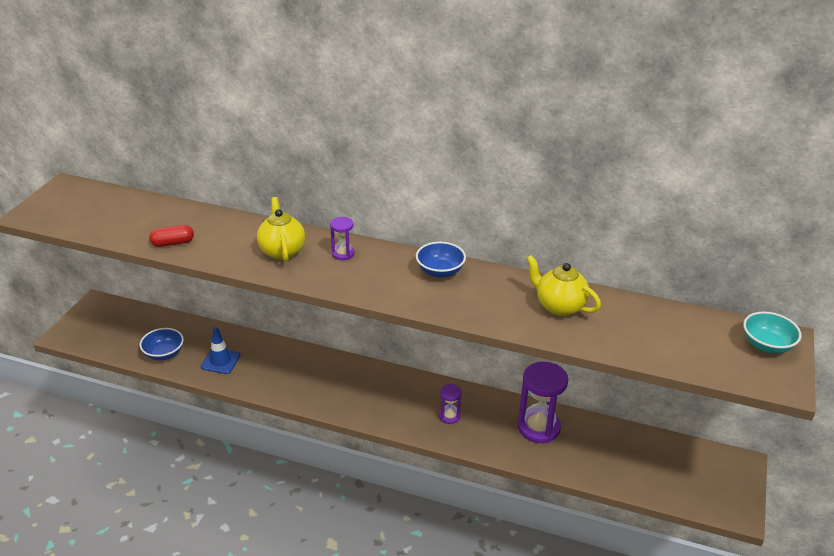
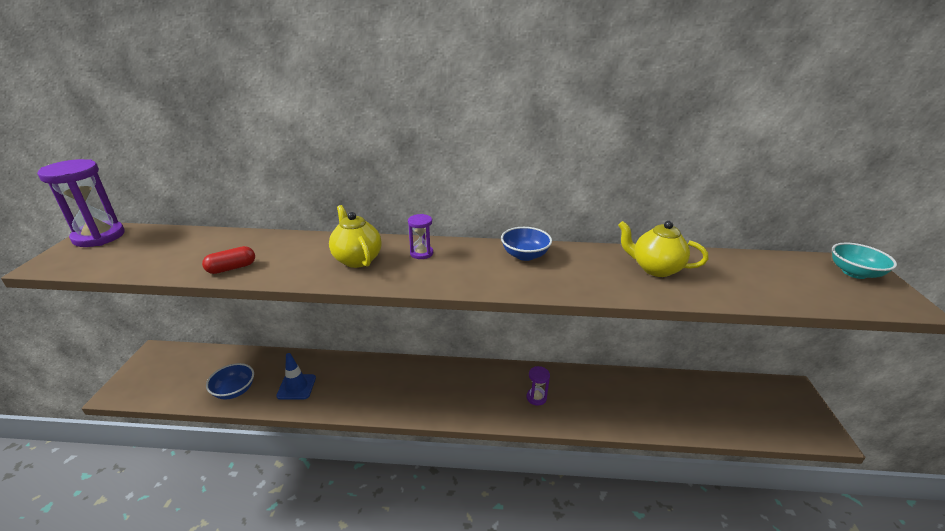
camera: 15 degrees left, 5 degrees down
purple hourglass [518,362,568,443] -> purple hourglass moved to [37,159,125,247]

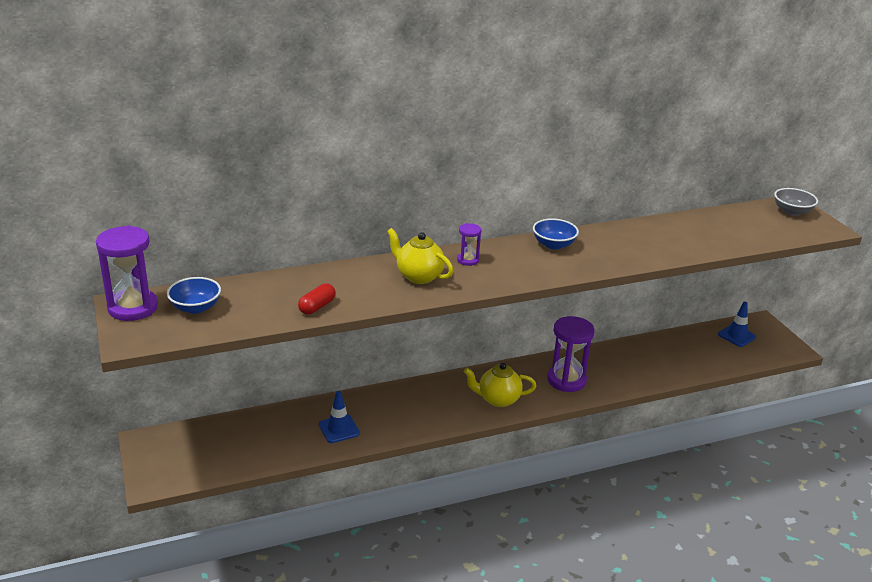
camera: 25 degrees left, 0 degrees up
blue bowl [206,363,254,400] -> blue bowl moved to [167,277,221,314]
purple hourglass [527,366,550,406] -> purple hourglass [547,316,595,392], size x1.98
yellow teapot [618,221,708,277] -> yellow teapot moved to [464,363,536,407]
turquoise bowl [832,243,897,279] -> grey bowl [774,188,818,216]
none -> blue traffic cone [718,302,756,347]

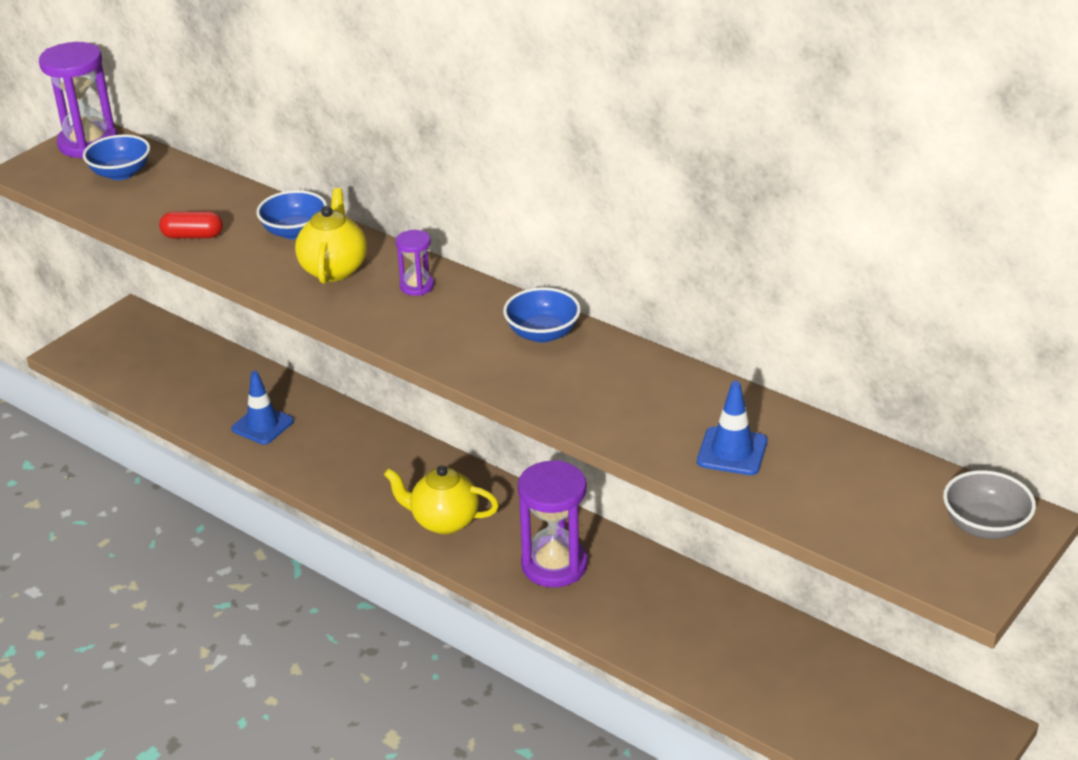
camera: 60 degrees right, 5 degrees up
yellow teapot [464,363,536,407] -> yellow teapot turned 45 degrees counterclockwise [384,465,499,534]
blue traffic cone [718,302,756,347] -> blue traffic cone moved to [697,381,767,475]
none -> blue bowl [256,190,327,239]

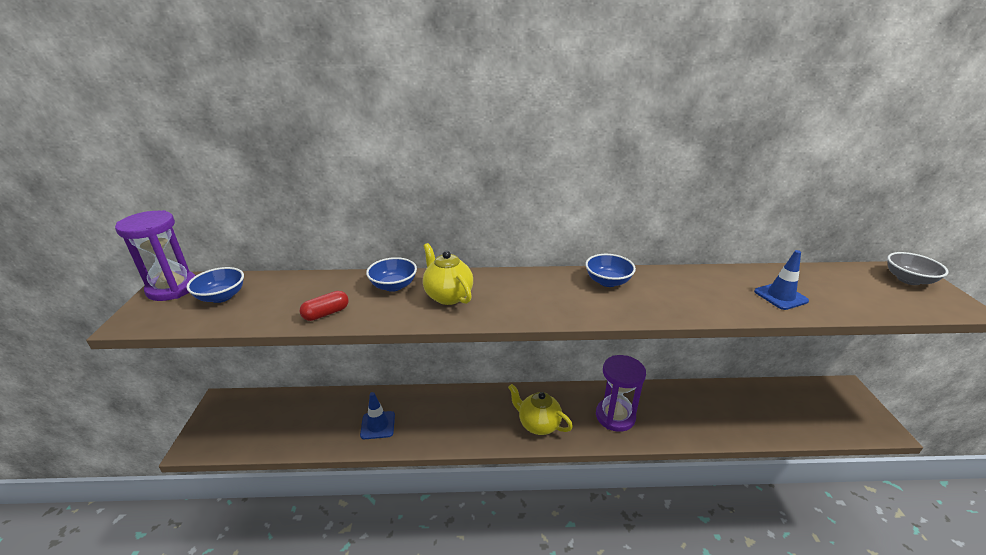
camera: 40 degrees left, 5 degrees down
yellow teapot [384,465,499,534] -> yellow teapot turned 60 degrees clockwise [508,384,573,435]
purple hourglass [396,230,434,296] -> none

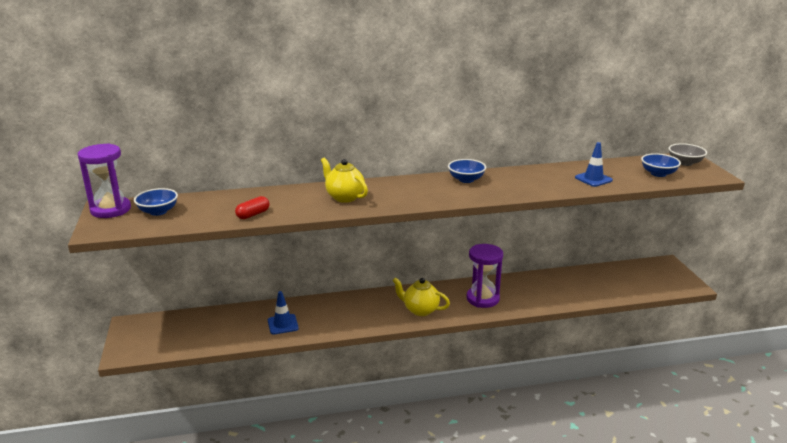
camera: 10 degrees left, 5 degrees down
blue bowl [366,257,417,292] -> blue bowl moved to [641,153,681,177]

